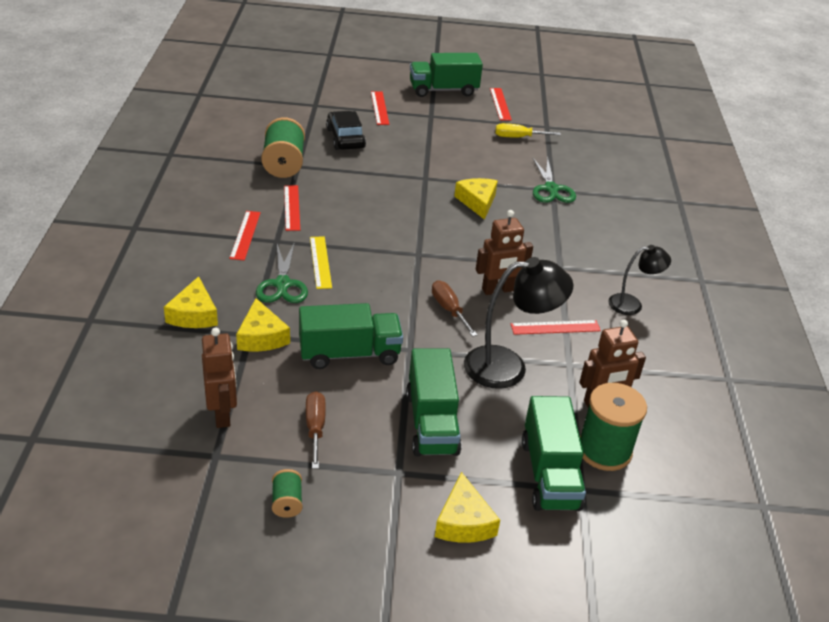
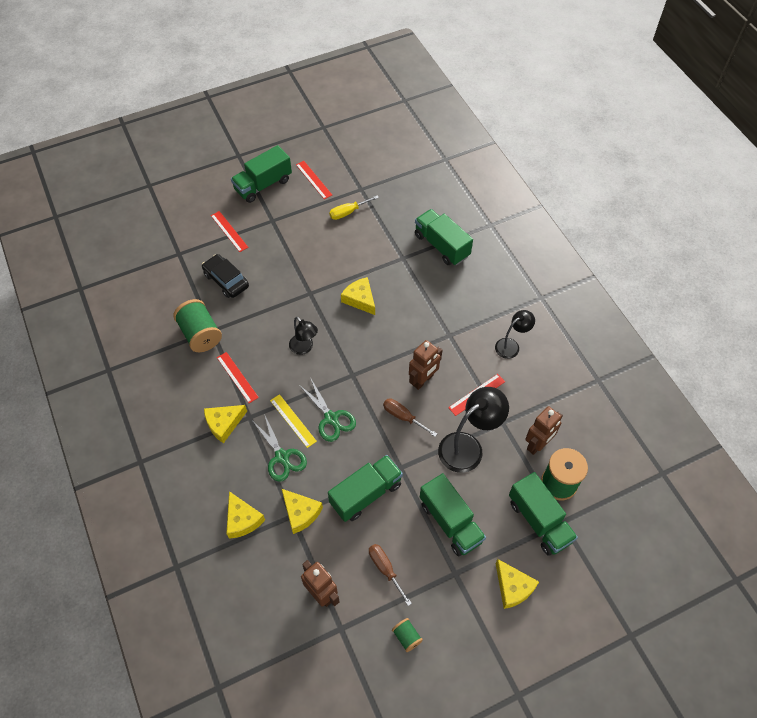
camera: 25 degrees left, 20 degrees up
red ruler [229,211,261,261] -> yellow cheese [204,405,247,444]
green scissors [533,157,576,203] -> green scissors moved to [299,379,356,442]
none -> black lamp [289,317,318,355]
none -> green truck [415,209,473,265]

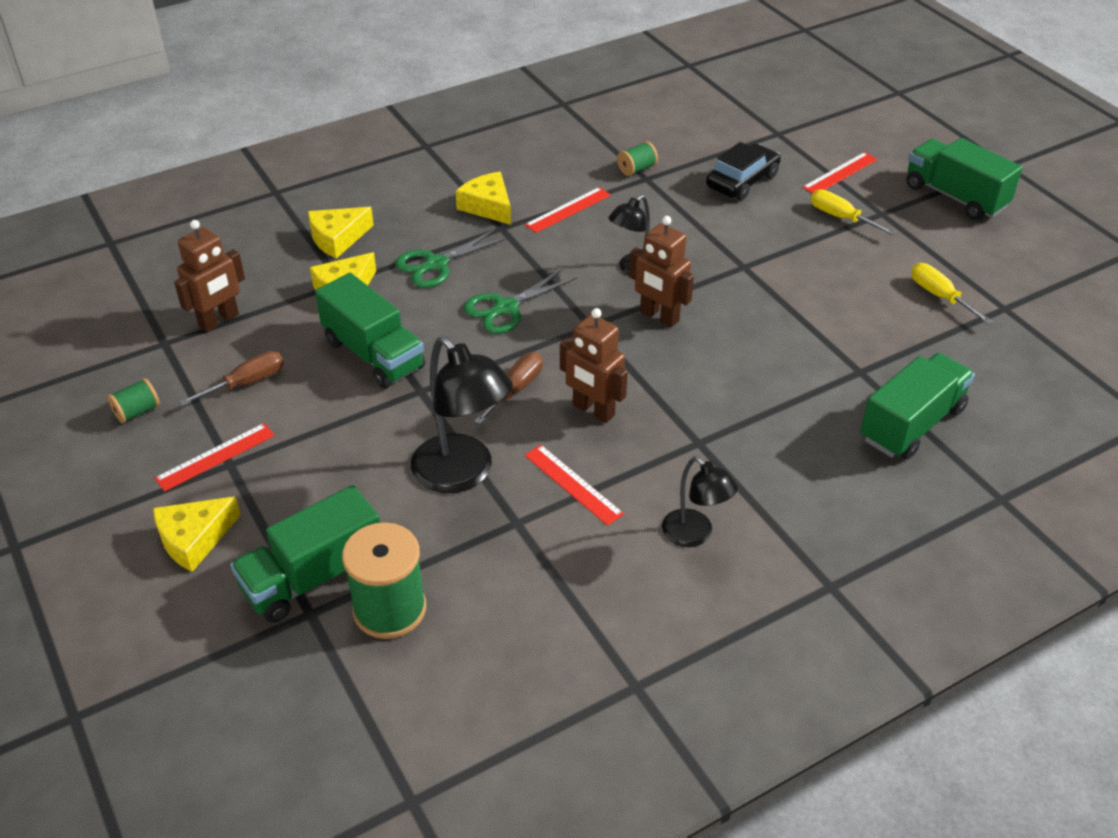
camera: 85 degrees right, 15 degrees down
green spool [173,299,222,352] -> green spool [617,141,658,176], size x0.50
yellow ruler [270,394,317,448] -> none
red ruler [296,161,332,199] -> red ruler moved to [154,423,275,492]
yellow cheese [341,277,375,315] -> none
green truck [420,473,486,557] -> none
brown robot [525,406,563,455] -> brown robot moved to [629,216,694,327]
none -> yellow screwdriver [811,189,896,235]

